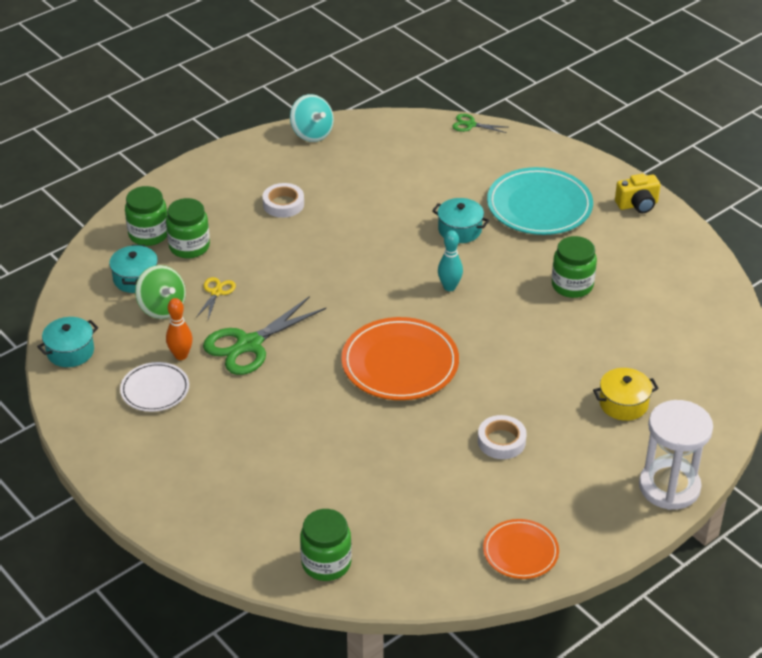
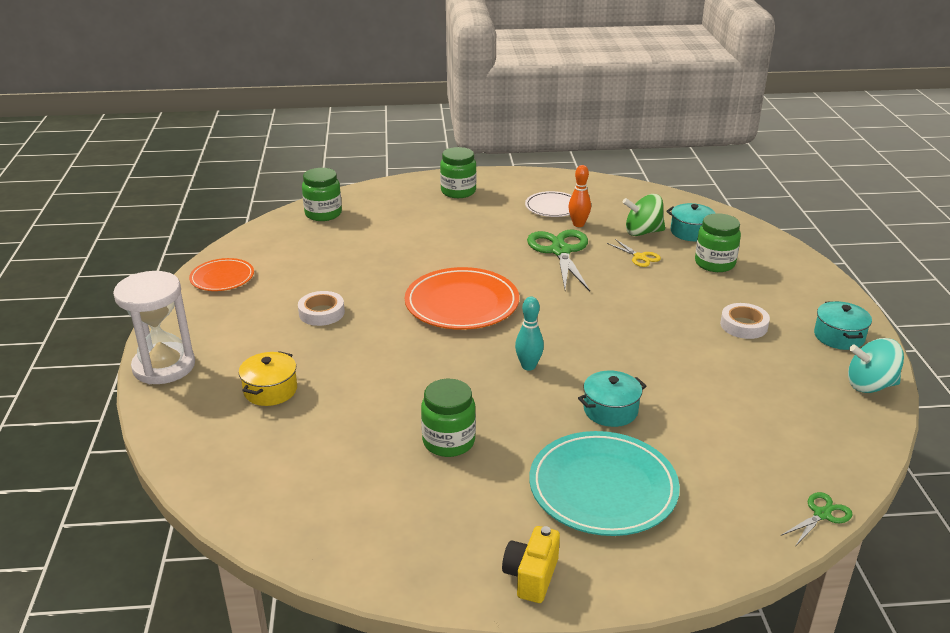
camera: 125 degrees right, 10 degrees down
turquoise pot [37,317,98,367] -> turquoise pot moved to [814,301,872,350]
green jar [125,186,168,246] -> green jar moved to [440,147,477,198]

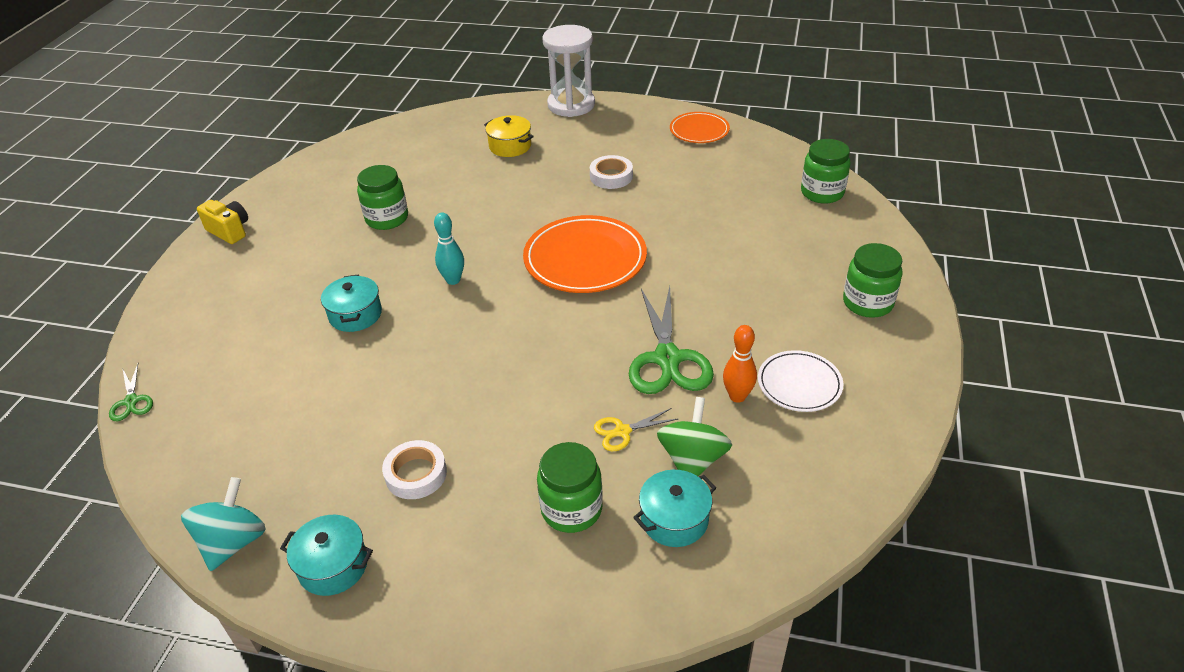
camera: 110 degrees right, 10 degrees up
green scissors [527,229,590,291] -> green scissors turned 75 degrees clockwise [629,286,714,394]
turquoise plate [529,431,680,536] -> none

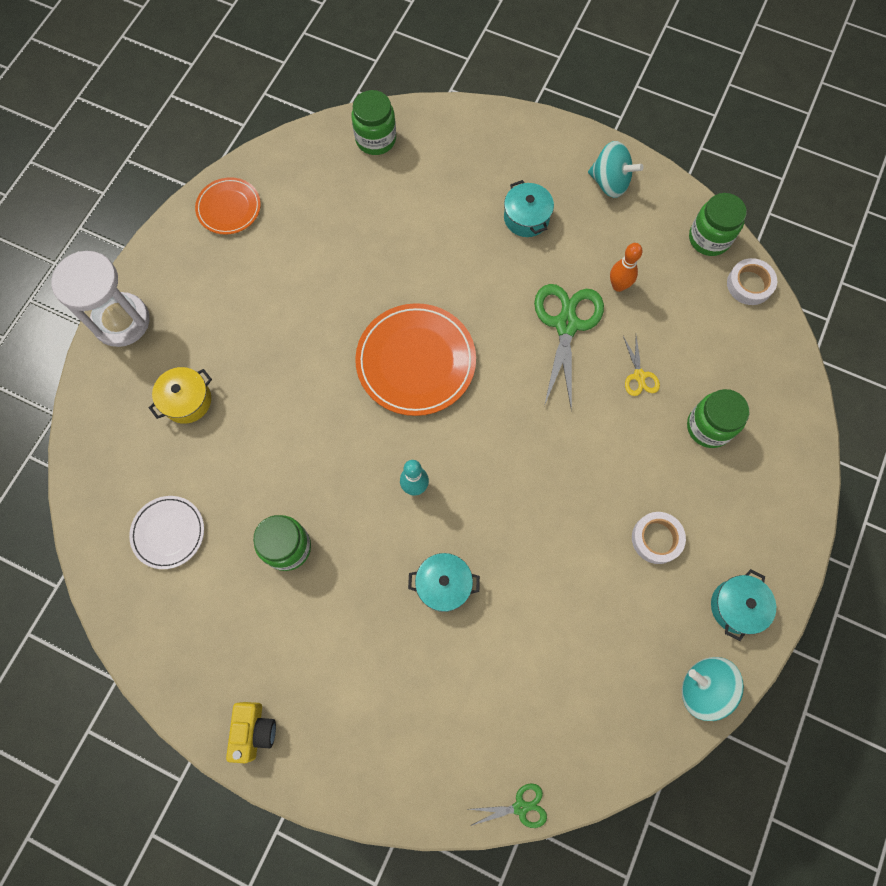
camera: 80 degrees left, 30 degrees up
yellow camera [197,200,248,244] -> yellow camera turned 135 degrees clockwise [226,702,276,763]
white tape [590,155,633,189] -> white tape moved to [727,258,777,305]
green scissors [629,286,714,394] -> green scissors turned 90 degrees counterclockwise [534,284,604,411]
turquoise pot [633,470,717,547] -> turquoise pot moved to [504,180,554,237]
green spinning top [657,397,732,476] -> none
white plate [758,350,843,412] -> white plate moved to [129,496,204,569]
green jar [843,243,903,318] -> green jar moved to [689,193,747,256]
none -> turquoise spinning top [588,141,644,198]

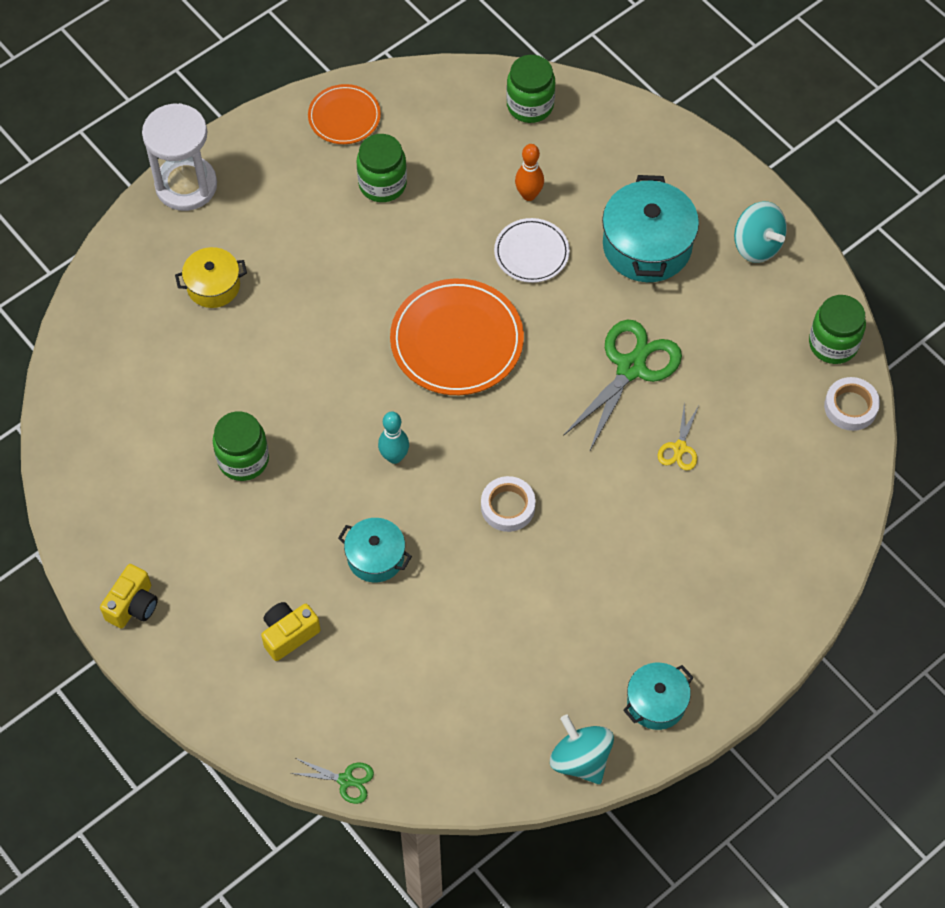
camera: 25 degrees right, 10 degrees down
white plate [129,496,204,569] -> white plate moved to [494,218,570,283]
turquoise pot [504,180,554,237] -> turquoise pot [602,175,699,282], size x1.69
orange bowling pin [610,243,642,292] -> orange bowling pin moved to [515,144,544,201]
white tape [632,512,686,564] -> white tape moved to [481,476,536,532]
green jar [687,389,749,448] -> green jar moved to [357,134,407,202]
none -> yellow camera [261,602,321,661]

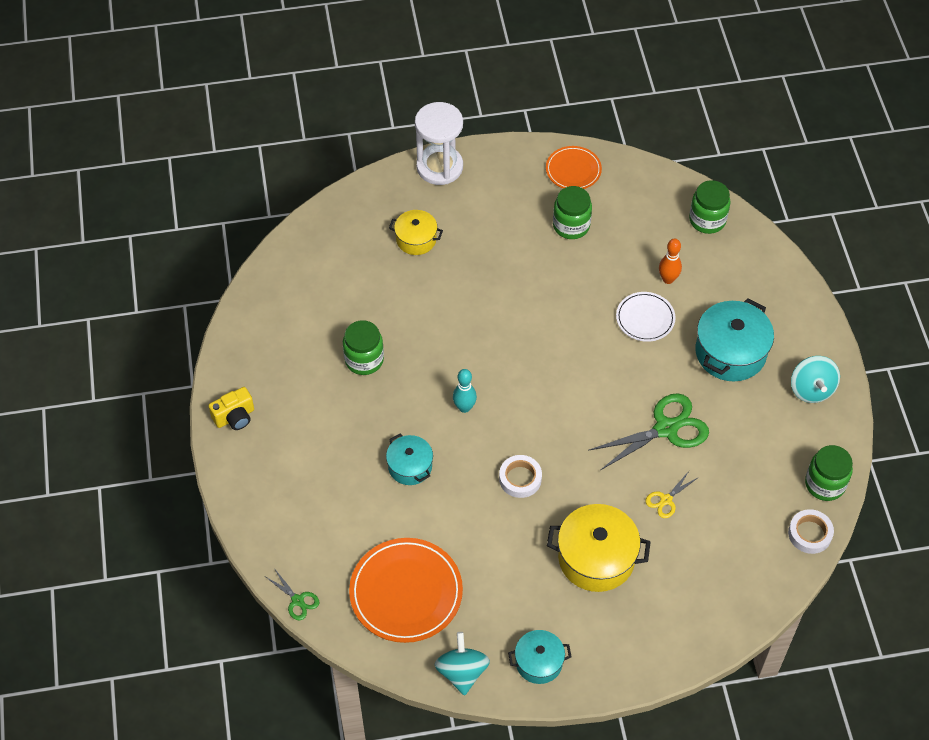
camera: 30 degrees right, 5 degrees down
yellow camera [261,602,321,661] -> none
orange plate [390,279,524,395] -> orange plate moved to [349,538,463,643]
none -> yellow pot [547,504,651,592]

